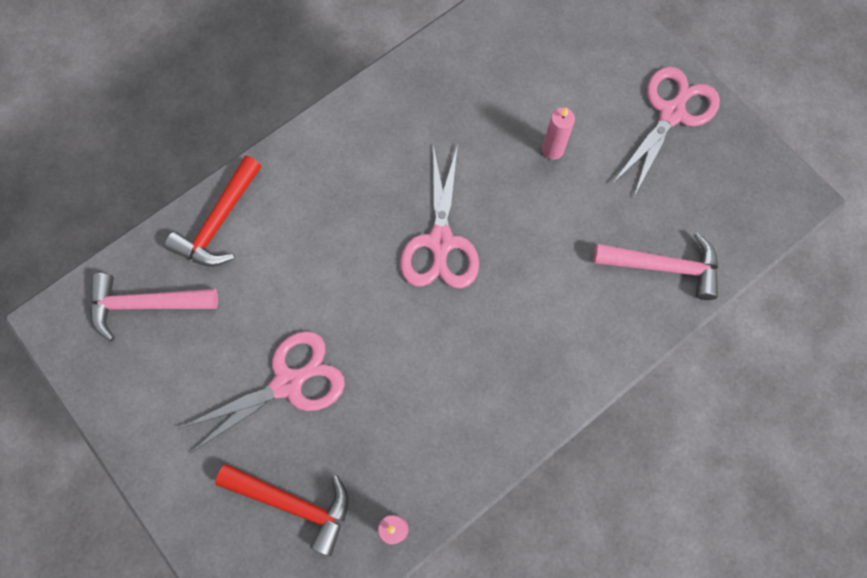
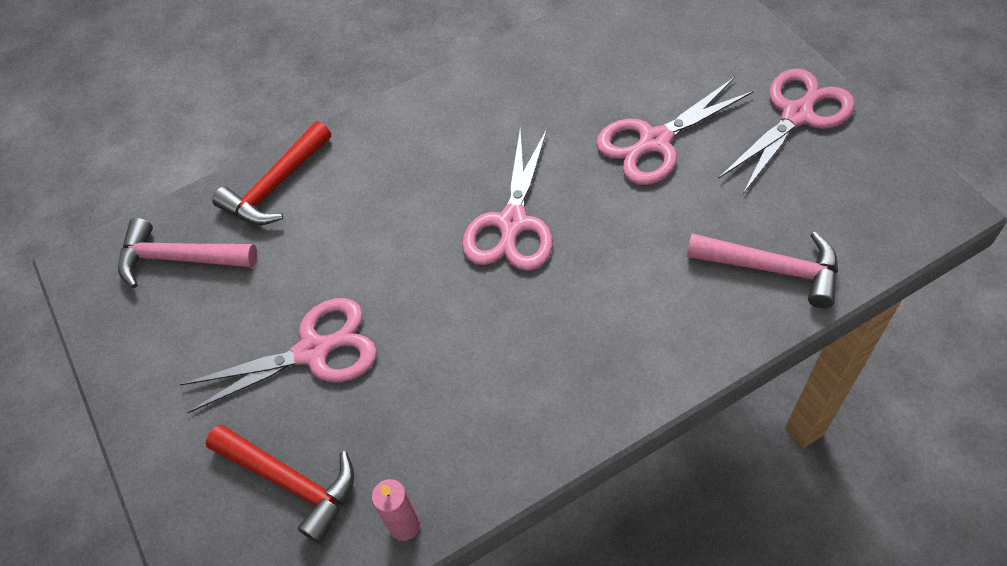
camera: 15 degrees right, 15 degrees down
pink candle [542,107,575,160] -> pink scissors [596,77,754,185]

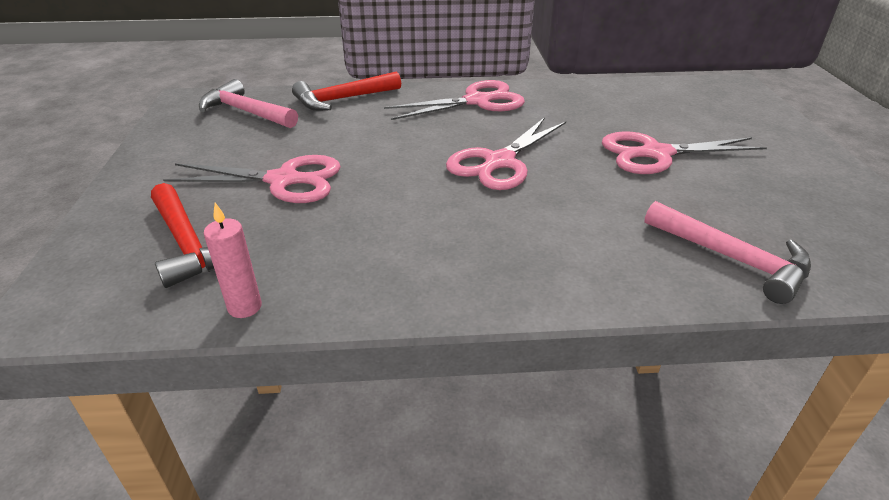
camera: 20 degrees right, 20 degrees down
pink scissors [718,68,855,194] -> pink scissors moved to [384,80,525,120]

